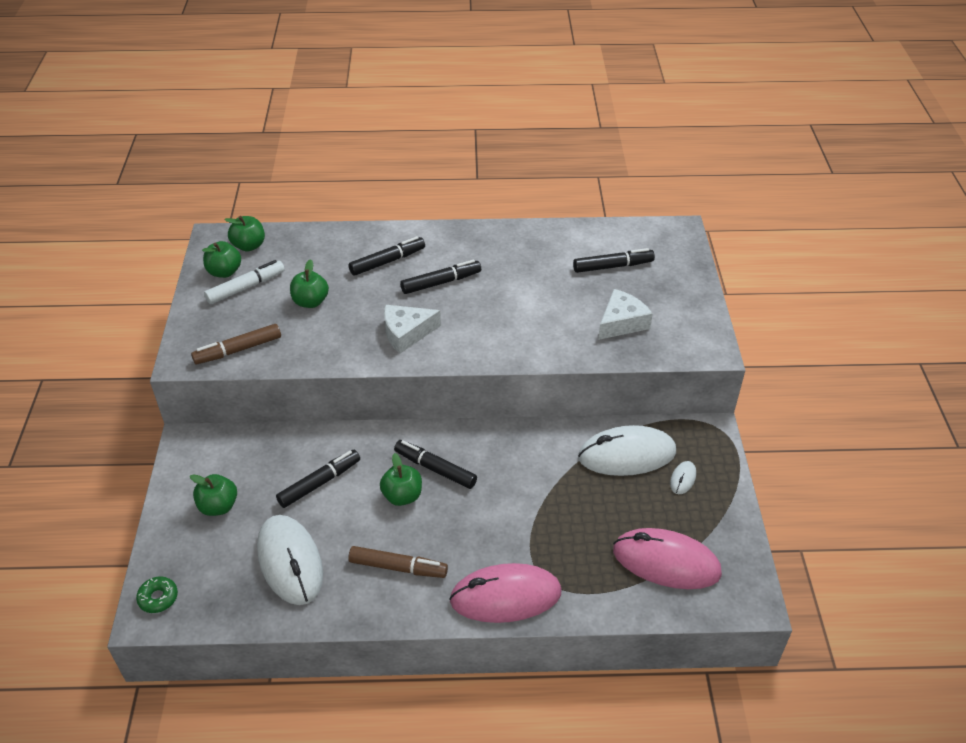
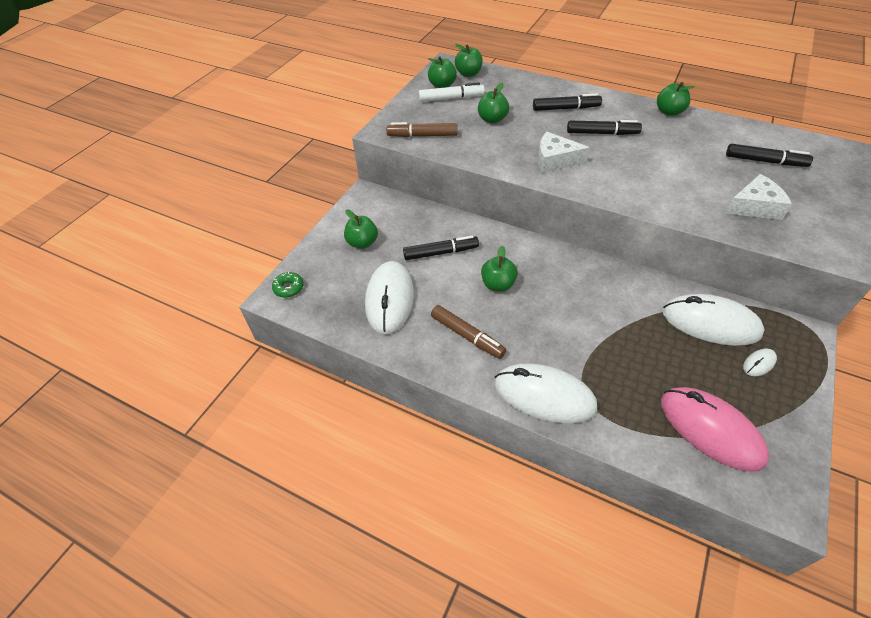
camera: 30 degrees right, 5 degrees up
black marker [394,440,477,489] -> none
pink mouse [449,563,562,623] -> white mouse [494,363,597,423]
none -> green apple [657,82,695,116]

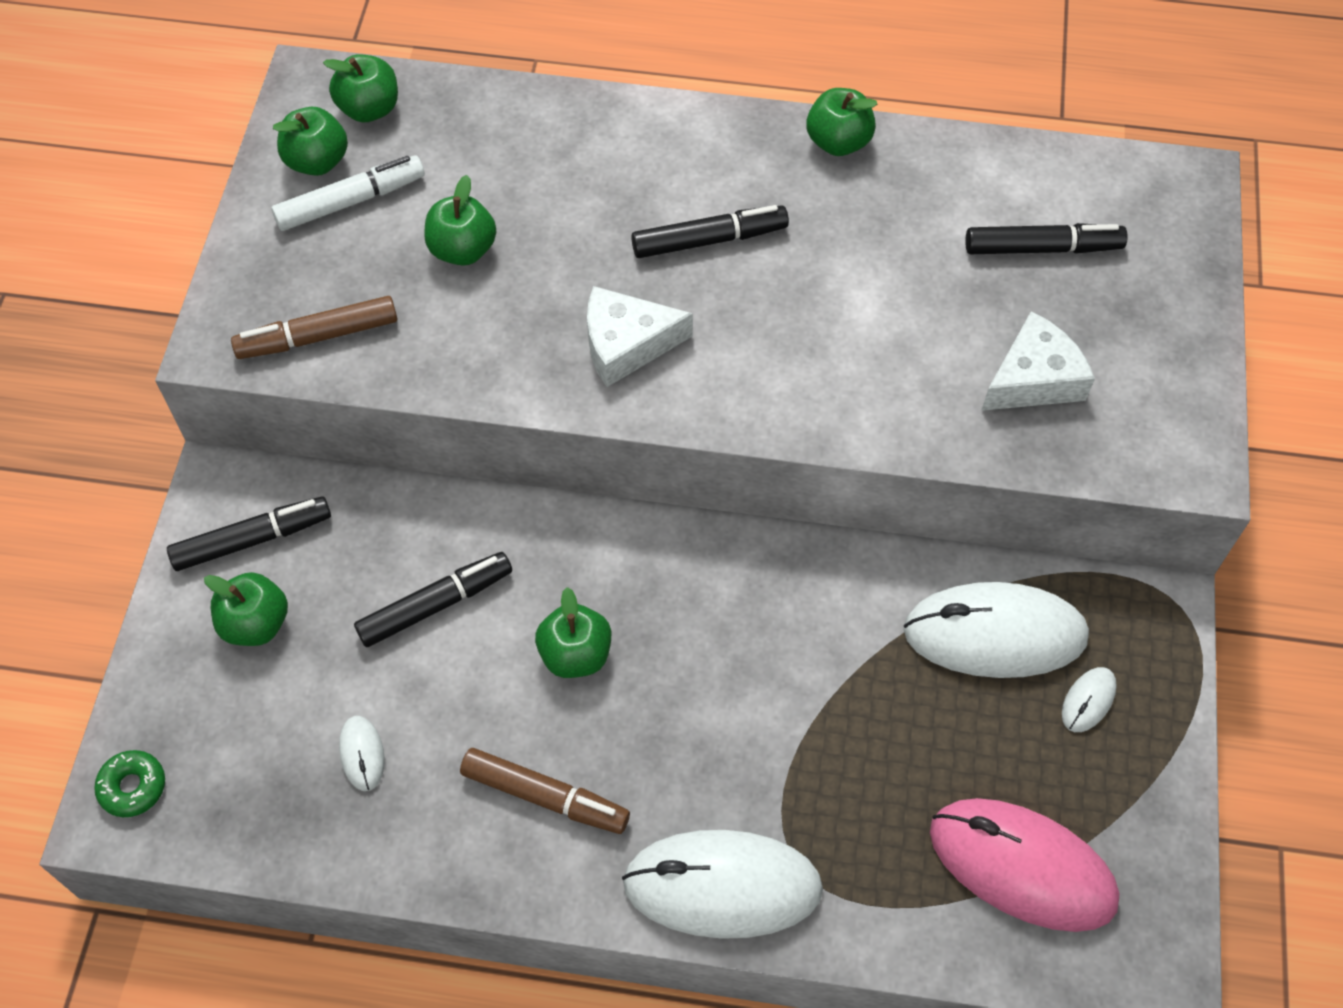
camera: 20 degrees left, 10 degrees up
white mouse [365,261,414,334] -> white mouse [339,716,385,791], size x0.42
black marker [533,93,602,111] -> black marker moved to [167,496,331,571]

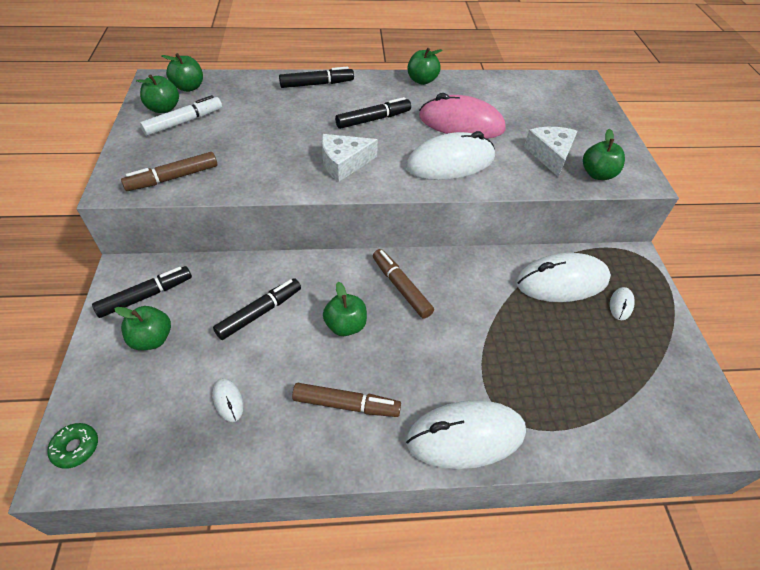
camera: 15 degrees left, 10 degrees down
green apple [424,175,496,266] -> green apple moved to [583,128,625,180]
pink mouse [930,798,1119,932] -> pink mouse moved to [419,93,505,139]
black marker [965,223,1128,254] -> black marker moved to [279,66,354,88]
white cheese [981,311,1095,411] -> white cheese turned 45 degrees counterclockwise [524,127,577,177]
none -> brown marker [373,249,434,319]
none -> white mouse [406,131,495,180]

